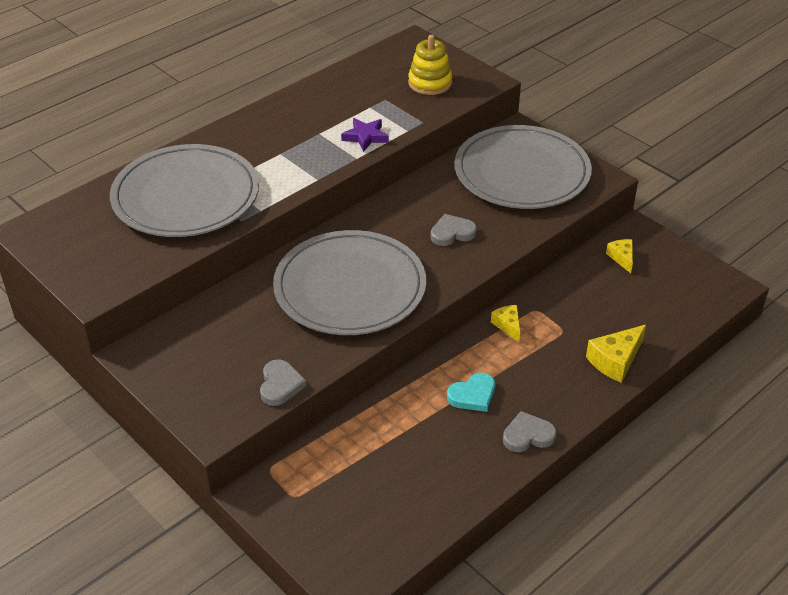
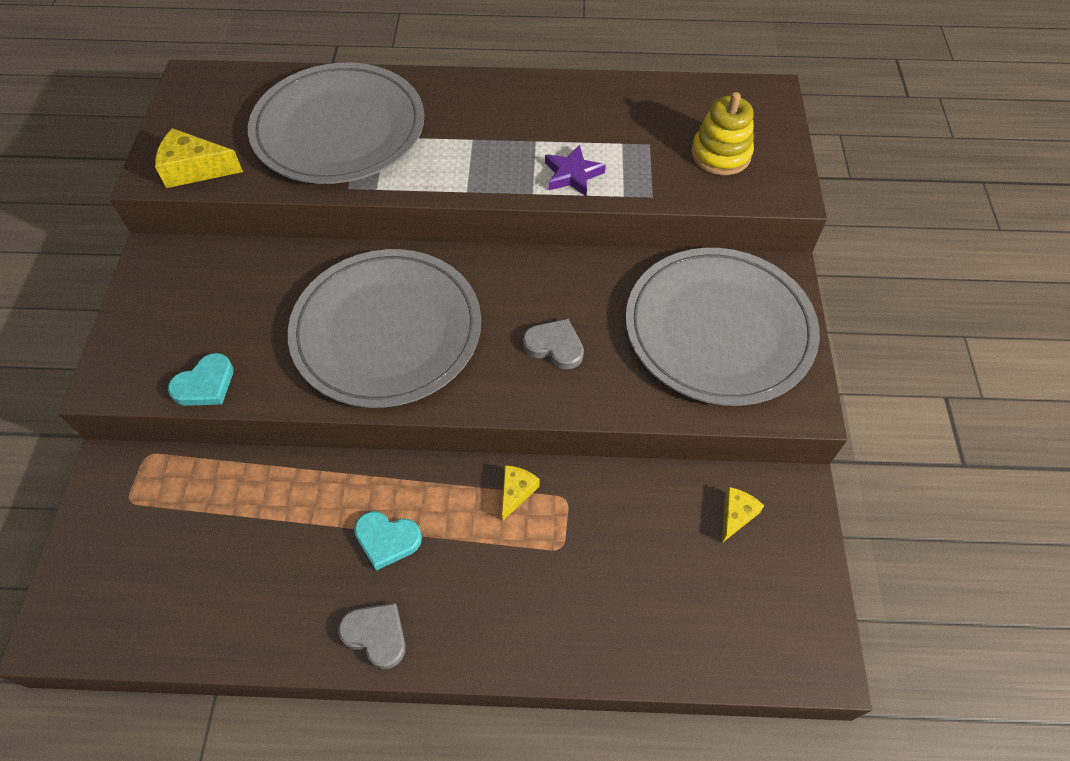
camera: 45 degrees right, 15 degrees up
grey heart [260,359,307,406] -> turquoise heart [168,353,233,406]
yellow cheese [586,325,646,383] -> yellow cheese moved to [155,128,243,188]

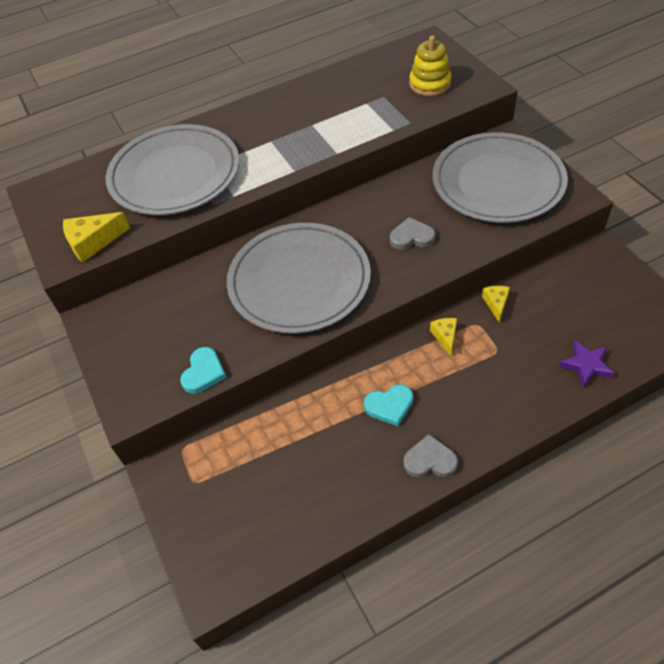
camera: 25 degrees left, 5 degrees down
purple star [545,145,606,197] -> purple star moved to [559,340,615,388]
yellow cheese [722,487,764,543] -> yellow cheese moved to [482,286,510,322]

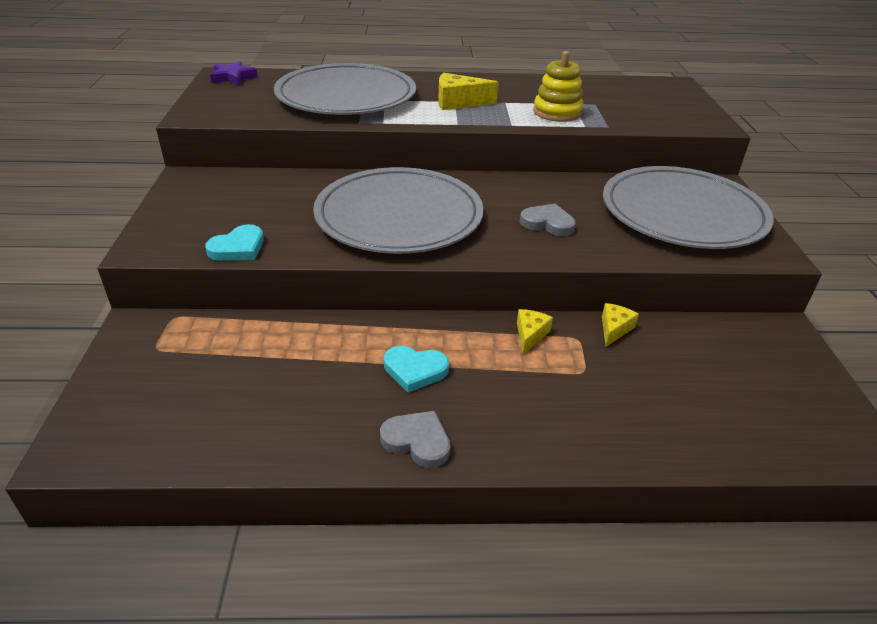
camera: 20 degrees right, 15 degrees down
yellow cheese [63,212,130,263] -> yellow cheese moved to [438,73,498,110]
yellow stacking toy [409,36,452,96] -> yellow stacking toy moved to [533,51,583,122]
purple star [559,340,615,388] -> purple star moved to [210,61,258,85]

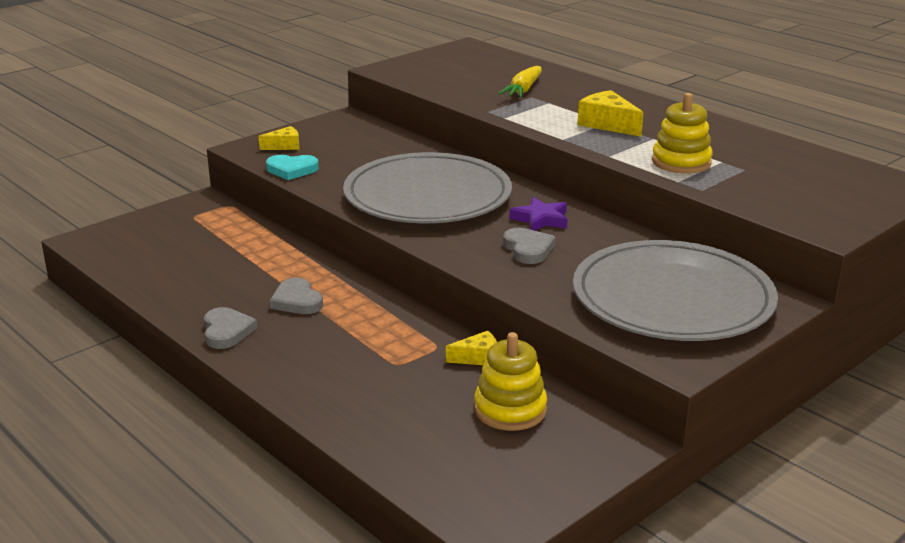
camera: 50 degrees right, 10 degrees down
purple star [210,61,258,85] -> purple star moved to [510,197,568,231]
grey plate [274,63,416,115] -> yellow carrot [498,66,542,98]
turquoise heart [384,346,449,393] -> grey heart [270,278,323,314]
yellow cheese [517,309,553,354] -> yellow cheese moved to [258,126,300,150]
none -> yellow stacking toy [474,332,547,431]

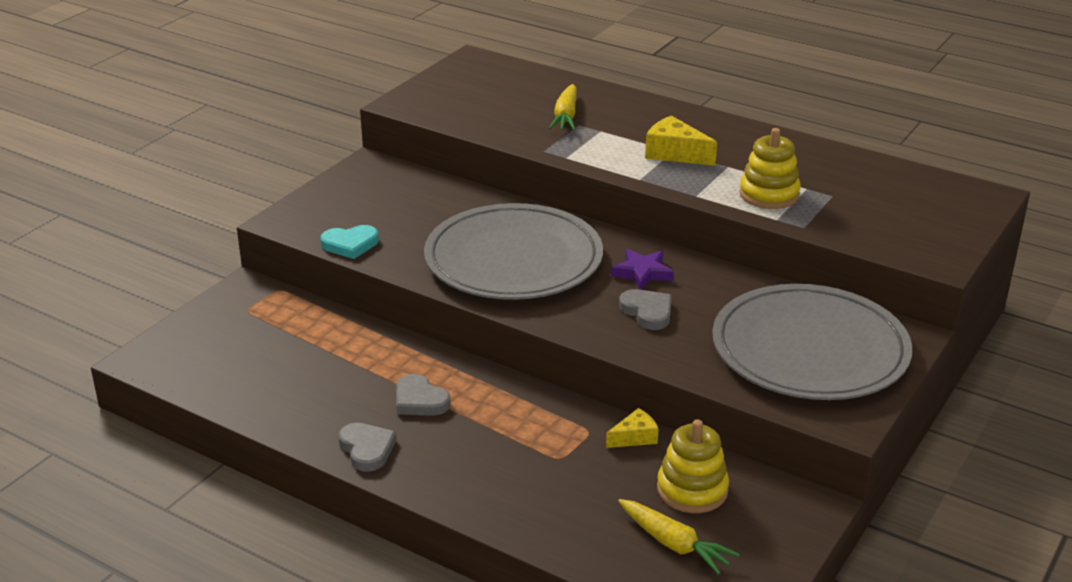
camera: 15 degrees left, 5 degrees up
yellow cheese [258,126,300,150] -> none
none -> yellow carrot [618,499,739,575]

